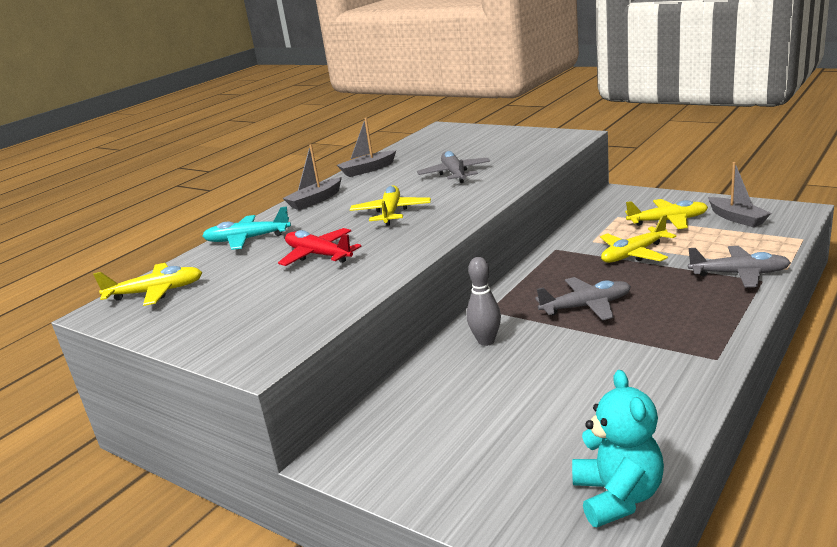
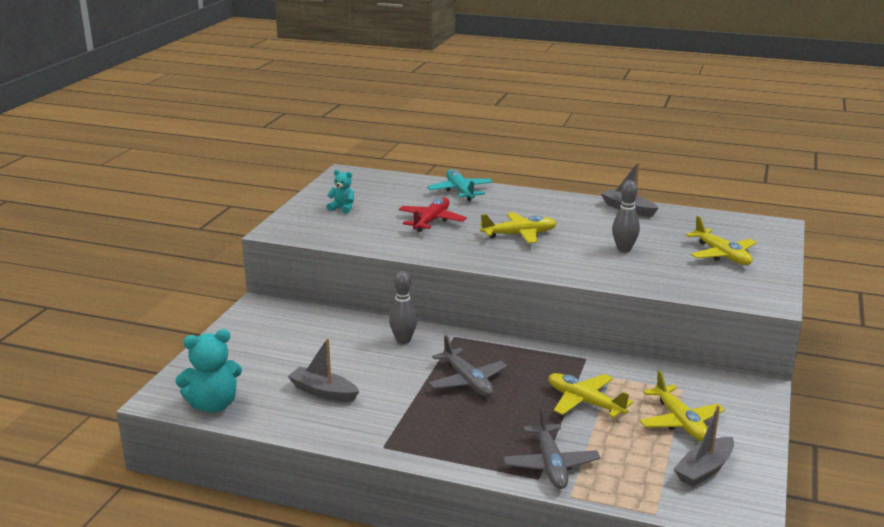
camera: 70 degrees right, 0 degrees up
yellow plane [93,263,203,306] -> yellow plane moved to [686,216,757,265]
grey boat [283,144,342,210] -> grey boat moved to [288,338,359,402]
grey plane [417,151,490,183] -> grey bowling pin [612,180,640,252]
none -> turquoise teddy bear [327,170,354,214]

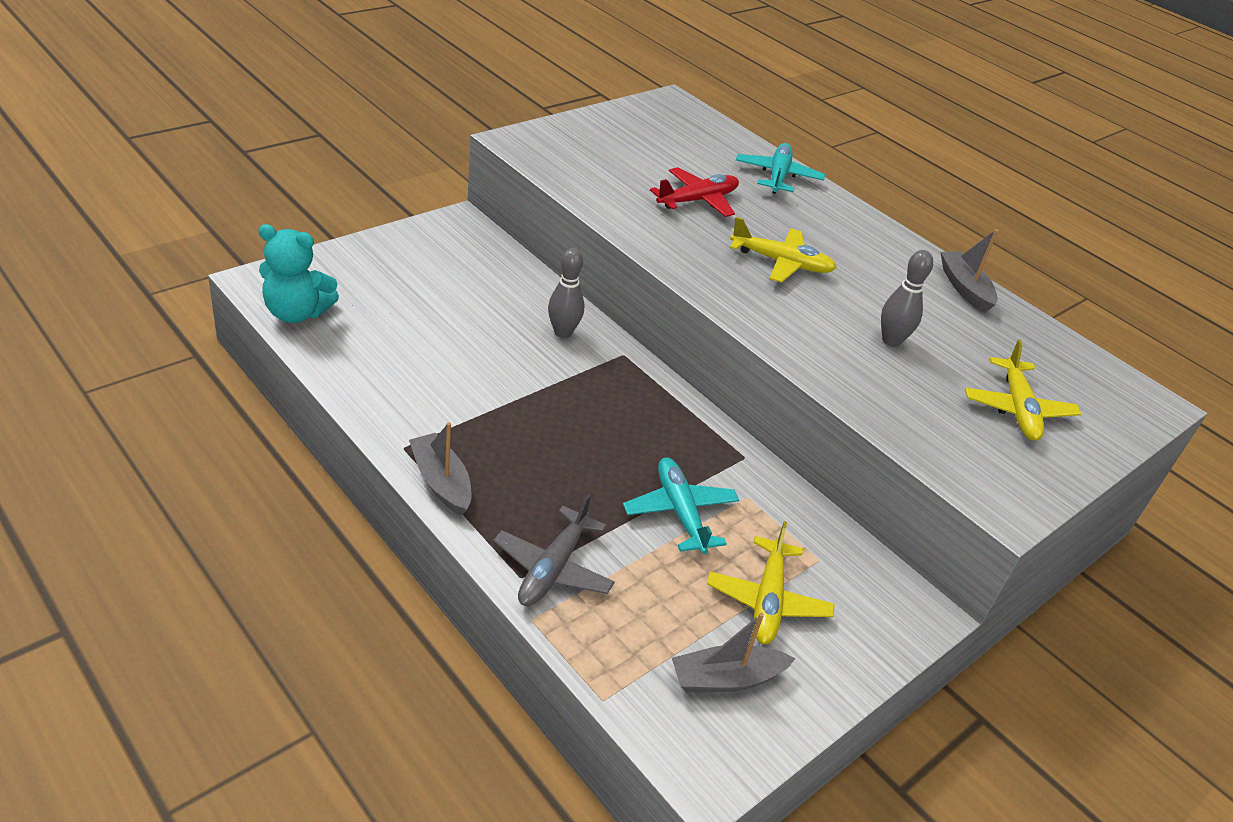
camera: 25 degrees right, 15 degrees up
grey boat [288,338,359,402] -> grey boat moved to [409,422,472,516]
turquoise teddy bear [327,170,354,214] -> none
grey plane [429,335,507,396] -> none
yellow plane [549,373,634,418] -> turquoise plane [623,458,739,554]

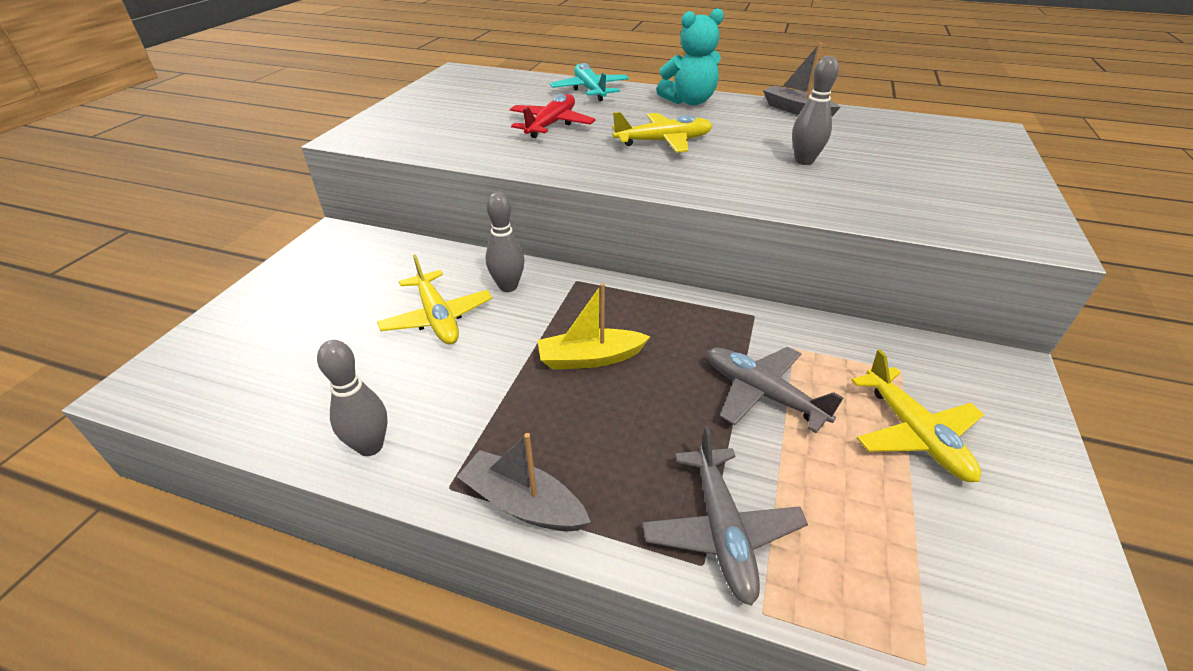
camera: 25 degrees left, 0 degrees up
turquoise teddy bear [258,224,339,323] -> turquoise teddy bear moved to [656,8,724,105]
turquoise plane [623,458,739,554] -> grey plane [707,347,844,433]
grey boat [672,613,796,693] -> none
yellow plane [965,339,1081,441] -> yellow plane moved to [377,255,492,345]
none -> grey bowling pin [317,340,387,456]
none -> yellow boat [537,283,650,370]

